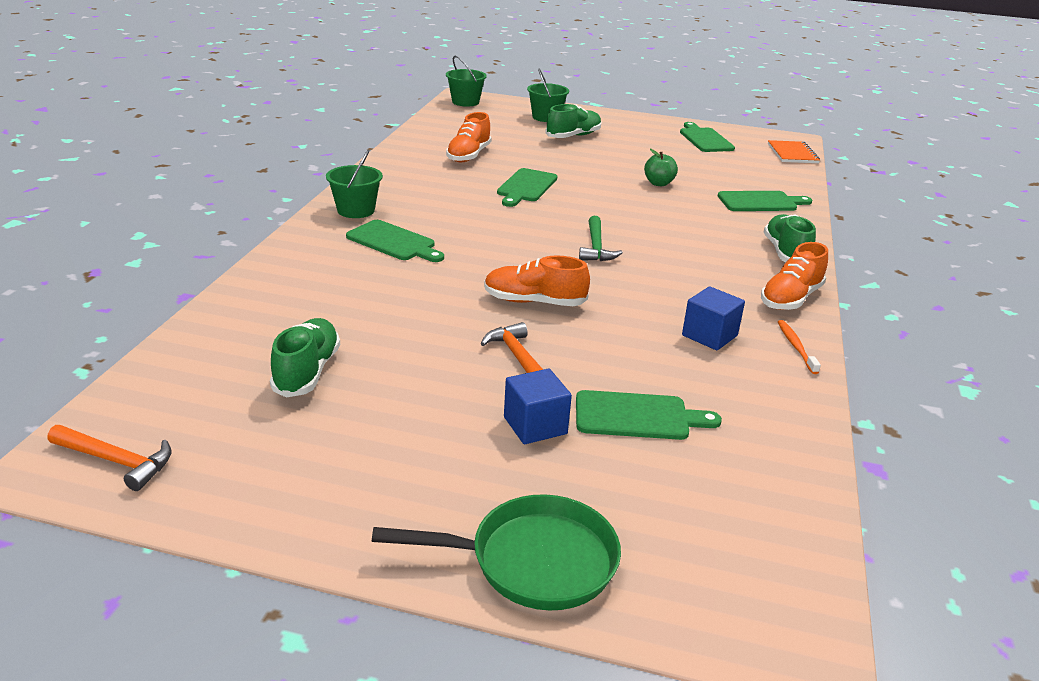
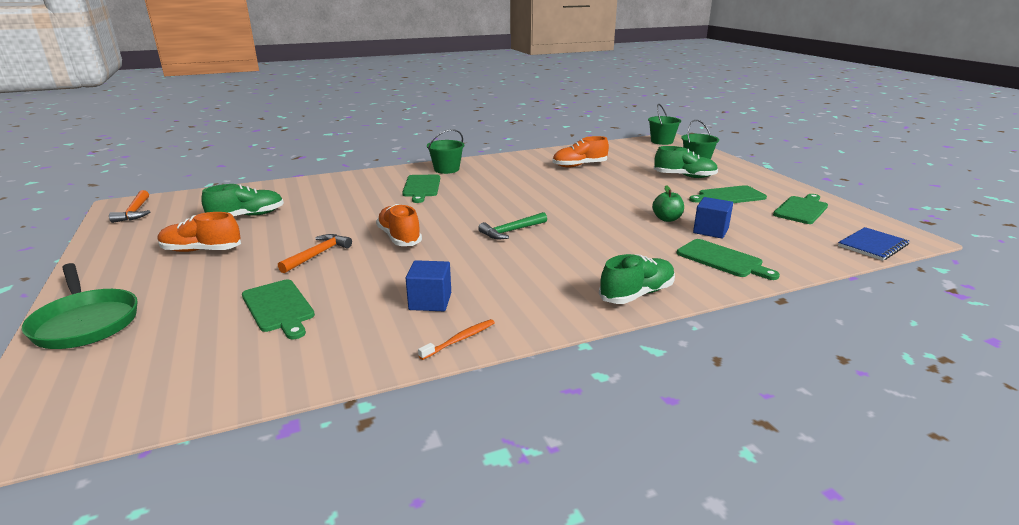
camera: 55 degrees right, 5 degrees down
green cutting board [497,168,557,207] -> green cutting board moved to [689,185,767,203]
blue cube [504,369,572,444] -> blue cube moved to [693,197,733,239]
orange shoe [761,242,828,310] -> orange shoe moved to [158,212,241,252]
orange notebook [768,140,820,163] -> blue notebook [838,227,909,261]

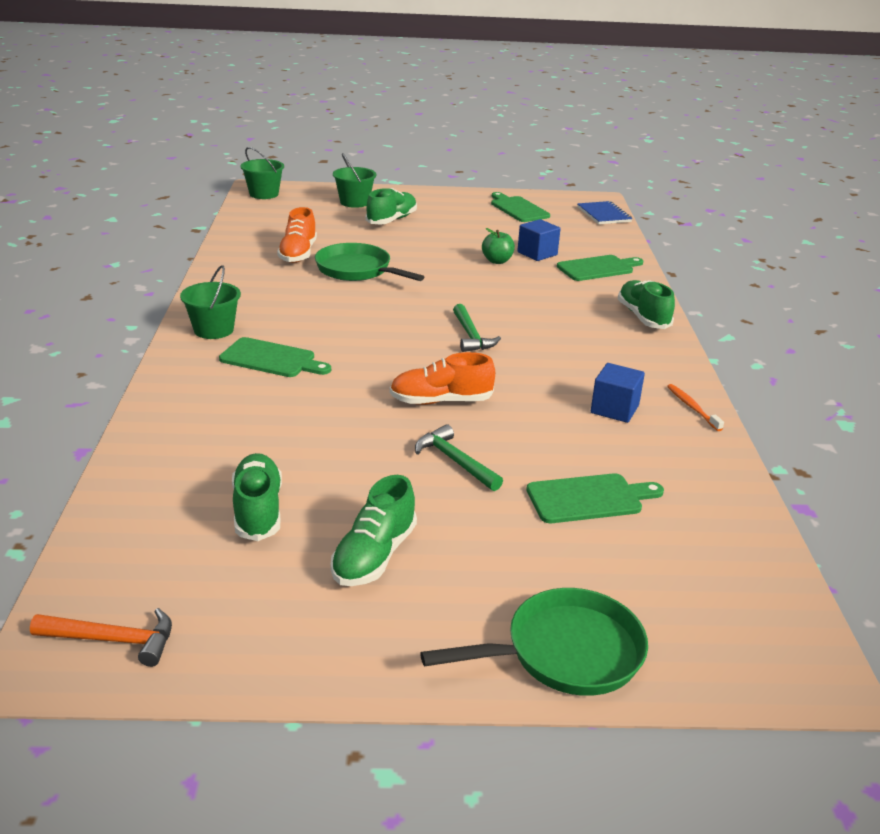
camera: 70 degrees left, 5 degrees up
orange shoe [158,212,241,252] -> green shoe [331,475,417,586]
orange hammer [278,234,352,273] -> green hammer [415,424,503,491]
green cutting board [689,185,767,203] -> none
none -> green pan [315,243,424,281]

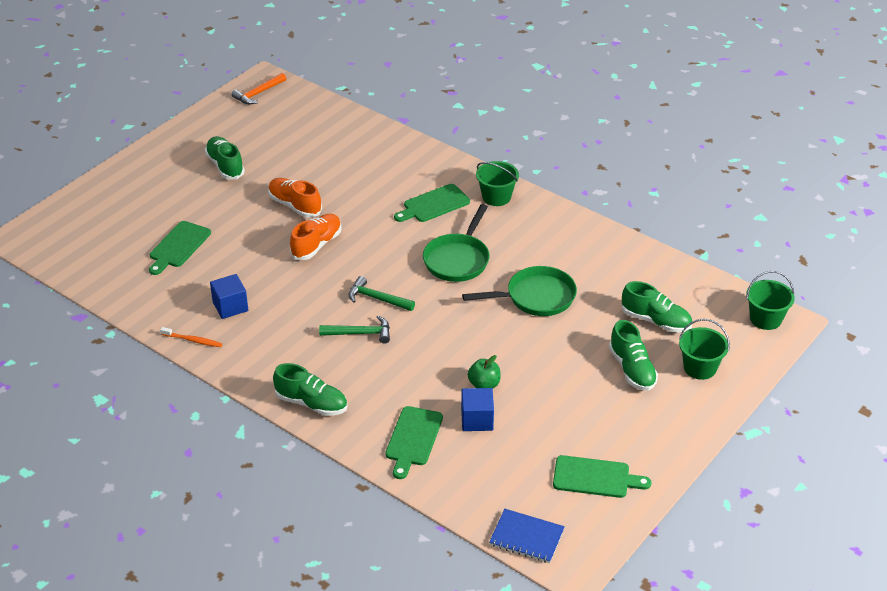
camera: 130 degrees right, 10 degrees up
green shoe [232,453,282,541] -> green shoe moved to [622,281,692,333]
orange shoe [277,207,317,263] -> orange shoe moved to [268,178,322,218]
green hammer [415,424,503,491] -> green hammer moved to [319,316,390,344]
green pan [420,588,648,696] -> green pan moved to [423,204,490,282]

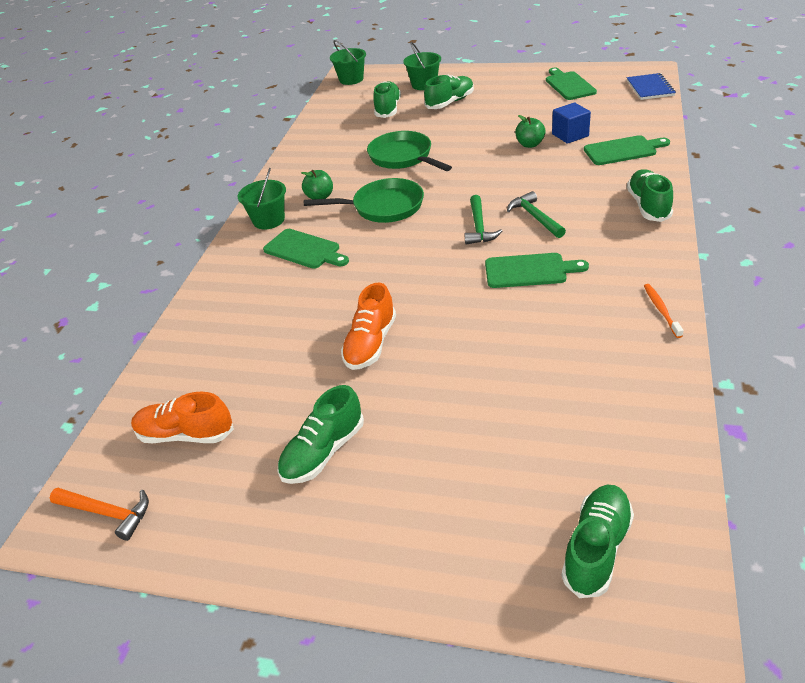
camera: 110 degrees left, 0 degrees up
green cutting board [149,221,211,275] -> green cutting board moved to [485,253,589,288]
blue cube [210,274,248,319] -> none
orange shoe [290,214,342,260] -> orange shoe moved to [131,392,234,443]
none -> green apple [301,170,333,199]
none -> green shoe [561,485,634,598]

